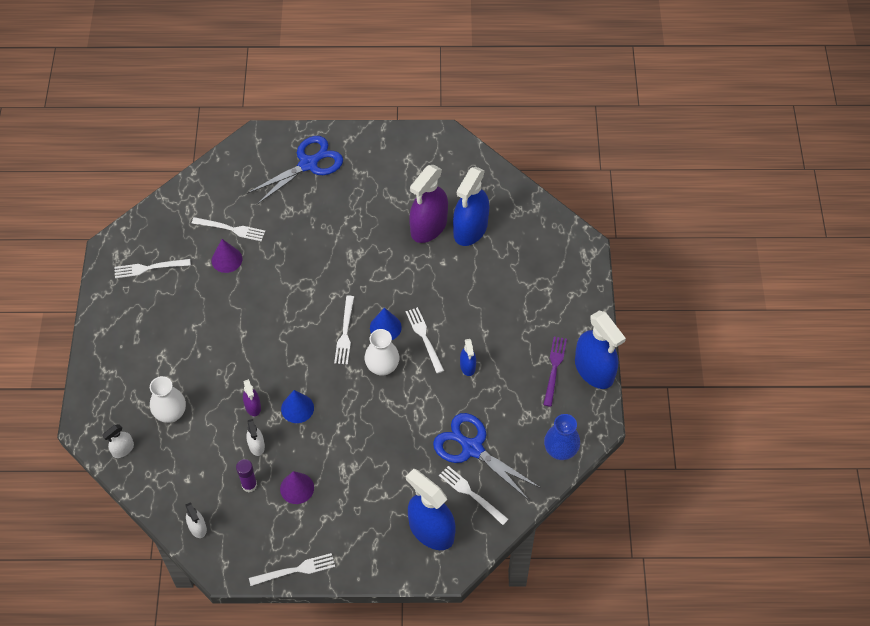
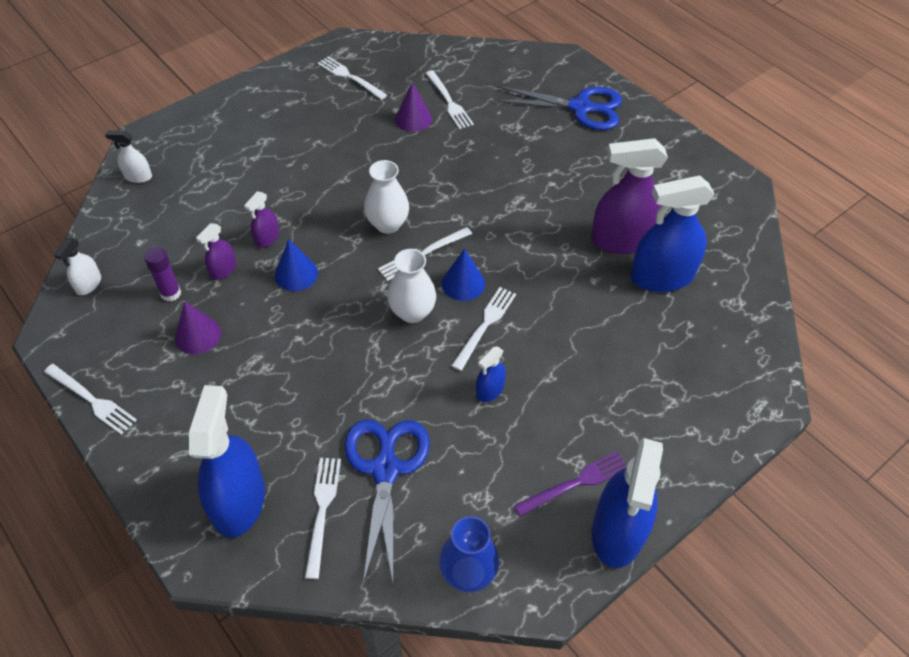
camera: 50 degrees right, 5 degrees down
white vase [150,376,186,423] -> white vase moved to [364,160,409,234]
white spray bottle [246,419,265,456] -> purple spray bottle [196,223,236,280]

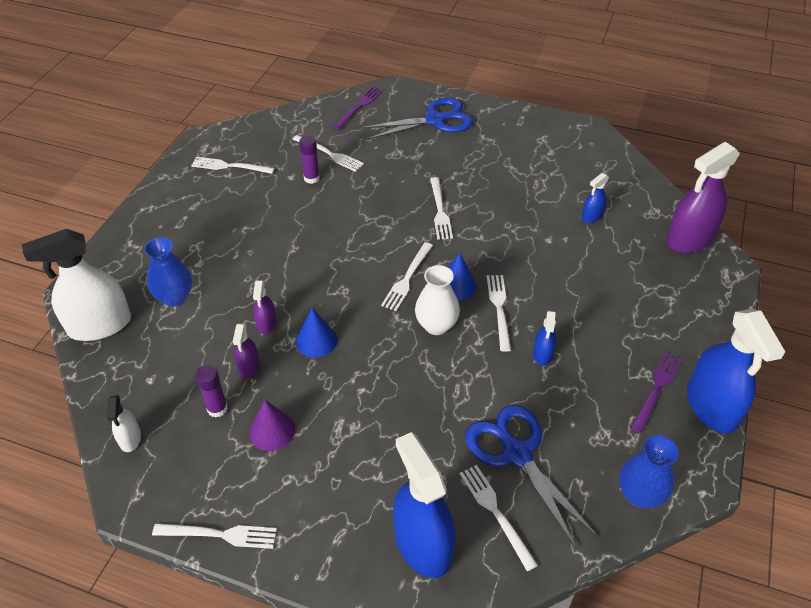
camera: 30 degrees left, 5 degrees down
white spray bottle [105,131,152,183] -> white spray bottle [22,229,131,341], size x2.10
white vase [364,160,409,234] -> none
purple cone [395,82,432,132] -> purple glue stick [299,136,320,184]
purple spray bottle [591,138,668,254] -> purple spray bottle moved to [666,142,740,253]
blue spray bottle [630,175,715,292] -> blue spray bottle [582,173,609,223], size x0.48
none -> blue vase [144,237,192,307]
none -> purple fork [333,87,383,130]
none -> white fork [430,177,453,240]

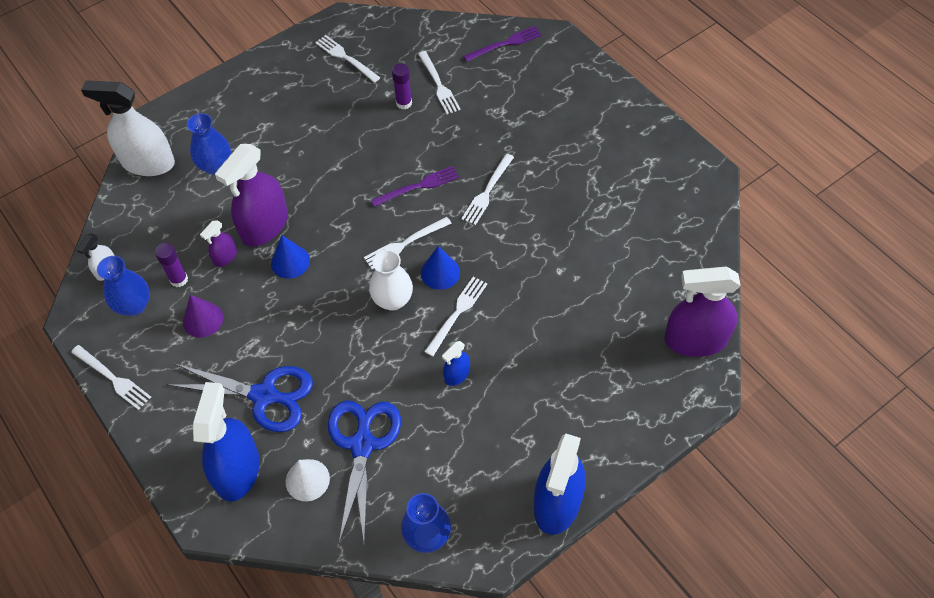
camera: 35 degrees right, 10 degrees up
purple spray bottle [253,280,276,335] -> purple spray bottle [215,144,288,247], size x2.10
blue scissors [360,98,473,140] -> blue scissors moved to [167,364,313,432]
white fork [460,465,538,571] -> white cone [286,459,330,501]
blue spray bottle [582,173,609,223] -> none
purple fork [631,351,682,433] -> purple fork moved to [371,166,459,207]
none -> blue vase [97,256,150,316]

